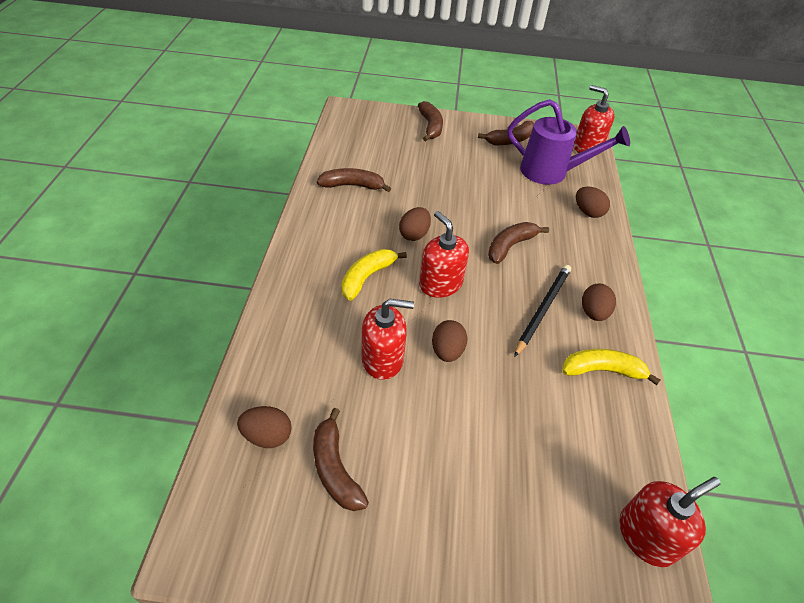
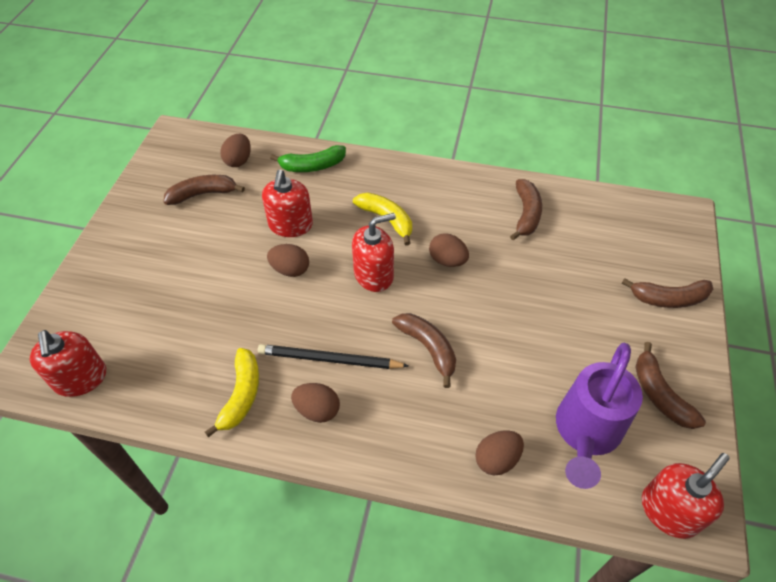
camera: 100 degrees right, 5 degrees up
black pencil [514,265,571,357] -> black pencil turned 150 degrees clockwise [258,344,408,369]
none -> green banana [270,145,346,172]

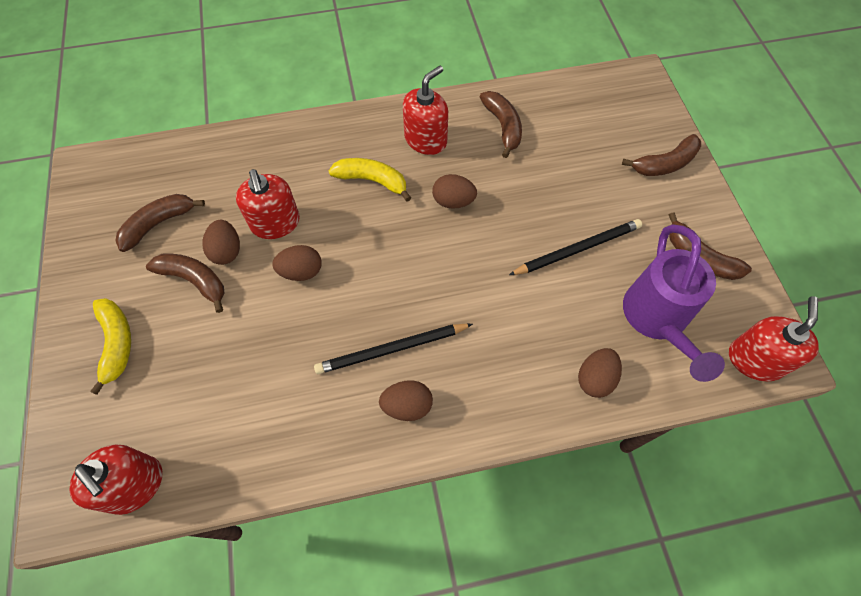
camera: 25 degrees left, 10 degrees up
yellow banana [205,348,259,437] -> yellow banana moved to [90,298,131,395]
brown egg [220,134,251,167] -> brown egg moved to [202,220,240,265]
green banana [270,145,346,172] -> none
red soap dispenser [352,213,396,292] -> red soap dispenser moved to [403,66,448,155]
brown banana [392,313,456,388] -> brown banana moved to [146,254,224,313]
none -> black pencil [509,219,642,275]

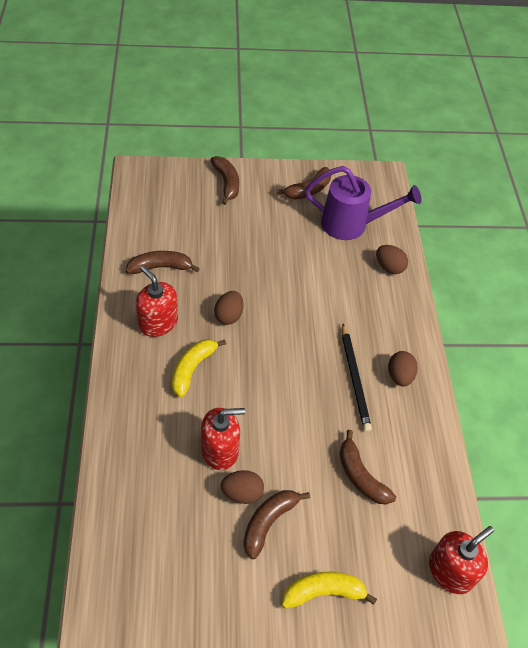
camera: 85 degrees left, 10 degrees down
brown banana [115,194,205,252] -> brown banana moved to [340,430,396,505]
brown egg [272,245,322,281] -> none
black pencil [509,219,642,275] -> none
red soap dispenser [729,296,819,381] -> none

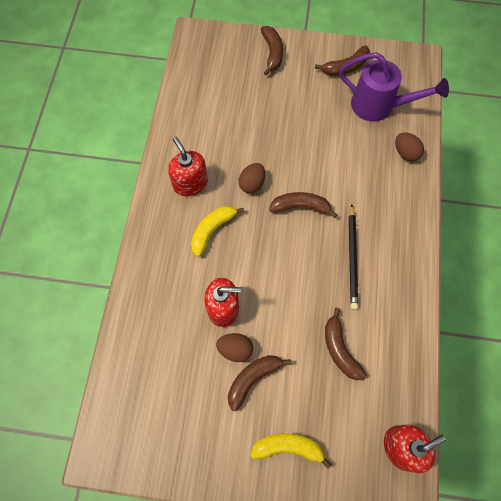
camera: 15 degrees right, 15 degrees up
brown banana [126,251,200,274] -> brown banana moved to [269,192,337,218]
brown egg [388,351,418,386] -> none

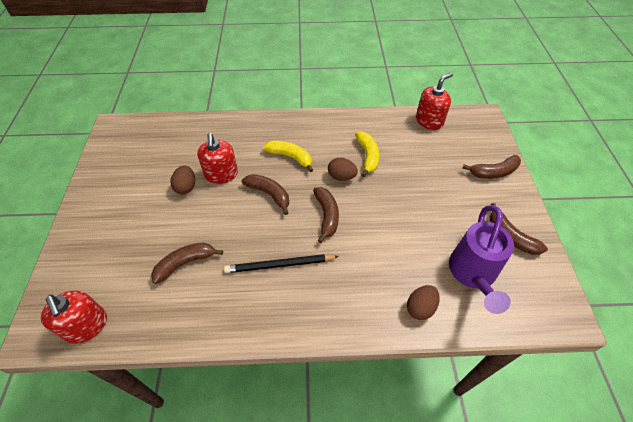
camera: 80 degrees right, 15 degrees down
red soap dispenser [168,137,208,196] -> red soap dispenser moved to [416,73,453,130]
brown banana [228,355,291,411] -> brown banana moved to [241,174,289,215]
yellow banana [250,433,332,469] -> yellow banana moved to [355,131,379,177]

